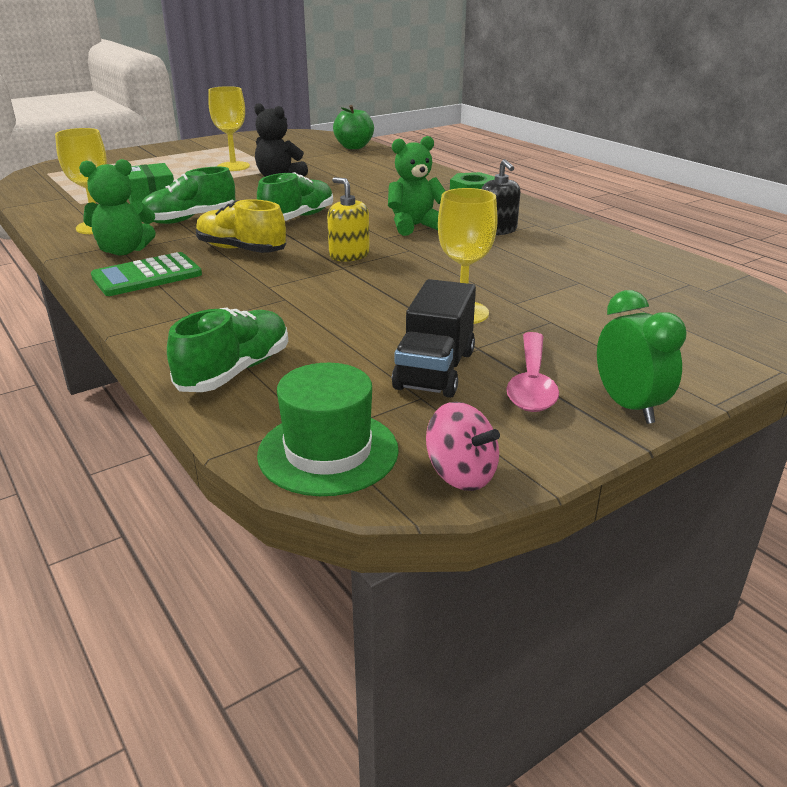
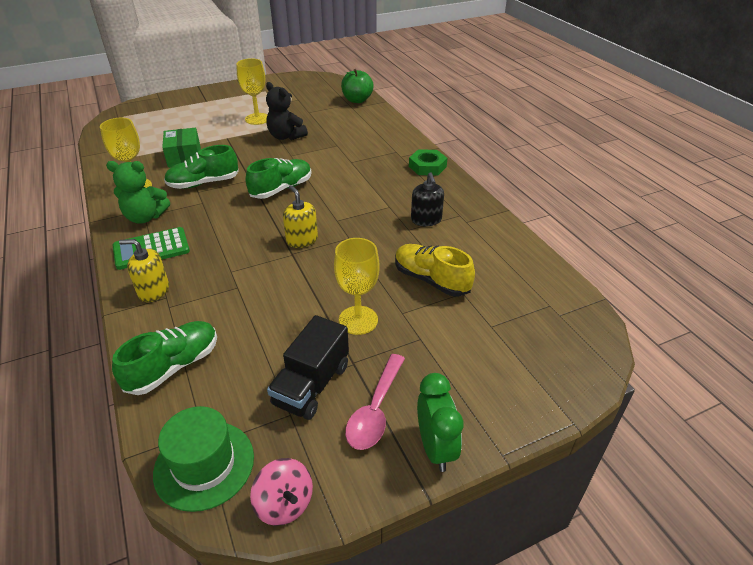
camera: 10 degrees right, 10 degrees up
yellow shoe [196,199,286,253] -> yellow shoe moved to [395,244,475,297]
green teddy bear [388,136,445,236] -> none
none -> yellow soap dispenser [119,239,169,302]

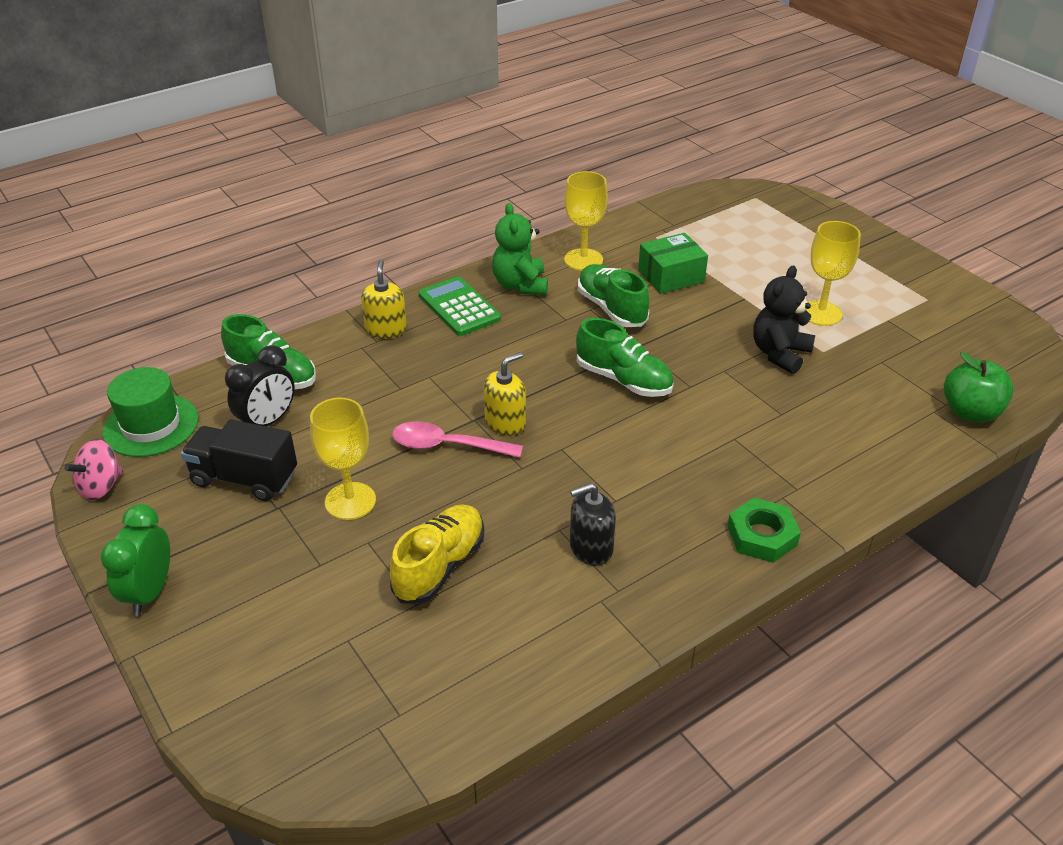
camera: 80 degrees right, 0 degrees up
pink spoon [345,354,405,450] -> pink spoon moved to [392,421,523,458]
green clock [417,373,463,472] -> green clock turned 120 degrees clockwise [101,504,170,616]
none -> black clock [225,345,295,426]

